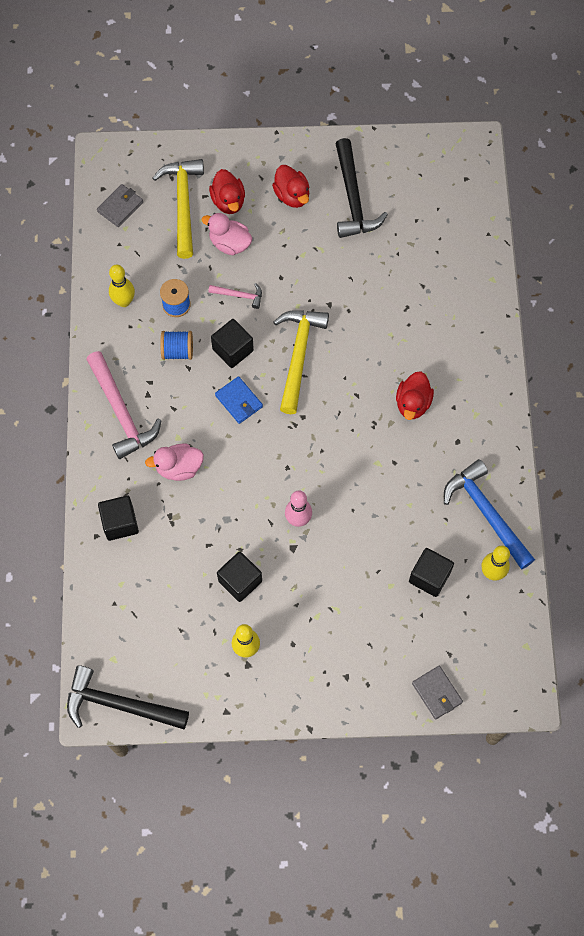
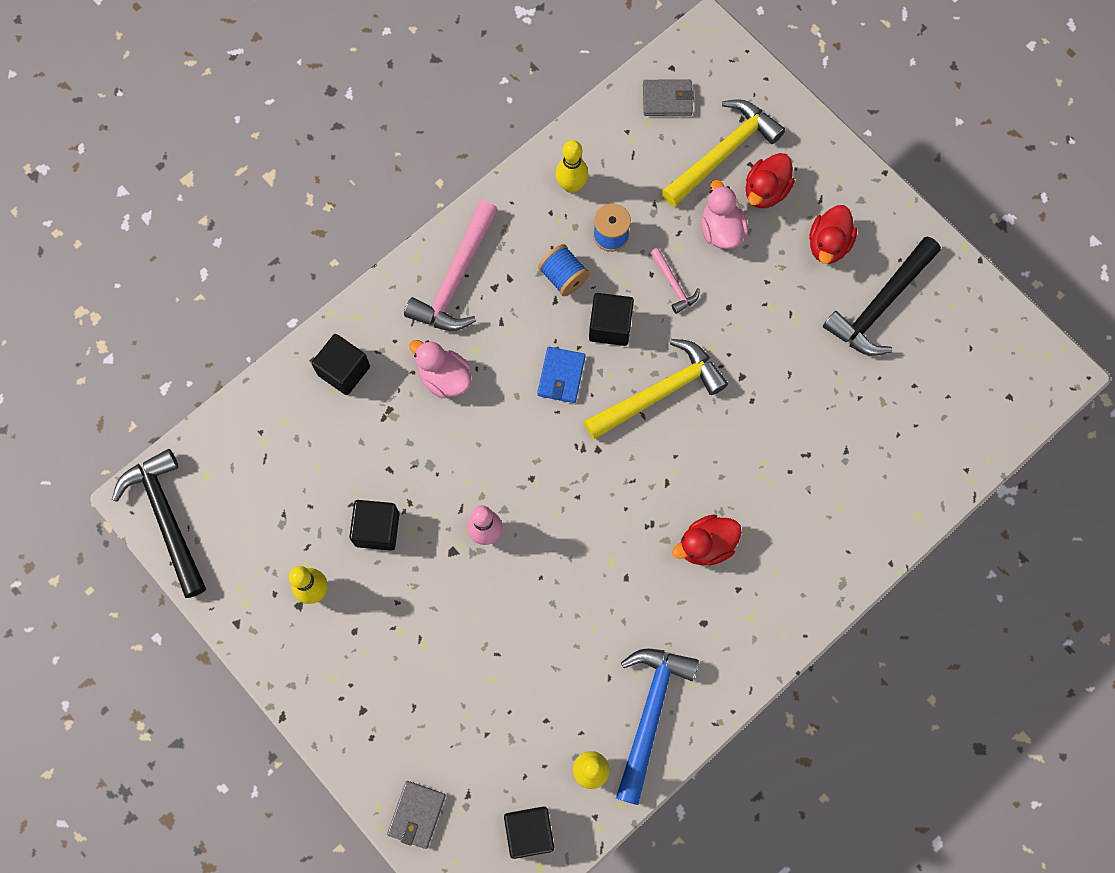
camera: 50 degrees right, 5 degrees up
black cube [409,548,454,597] -> black cube moved to [504,806,554,859]

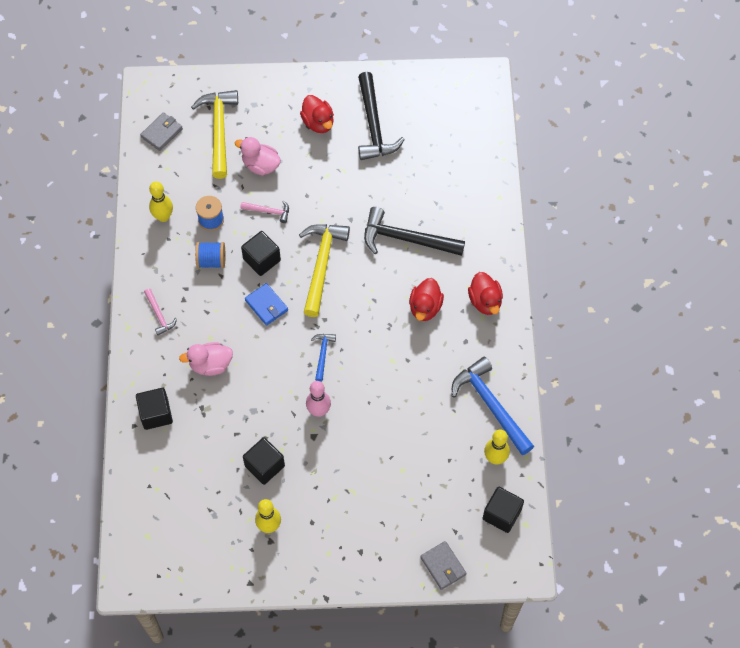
camera: 50 degrees left, 10 degrees down
black hammer [112,449,206,598] -> black hammer moved to [364,207,465,256]
pink hammer [404,200,498,331] -> pink hammer [144,288,177,335], size x0.49
red duck [746,153,795,208] -> red duck moved to [468,272,503,315]
none -> blue hammer [311,334,336,382]

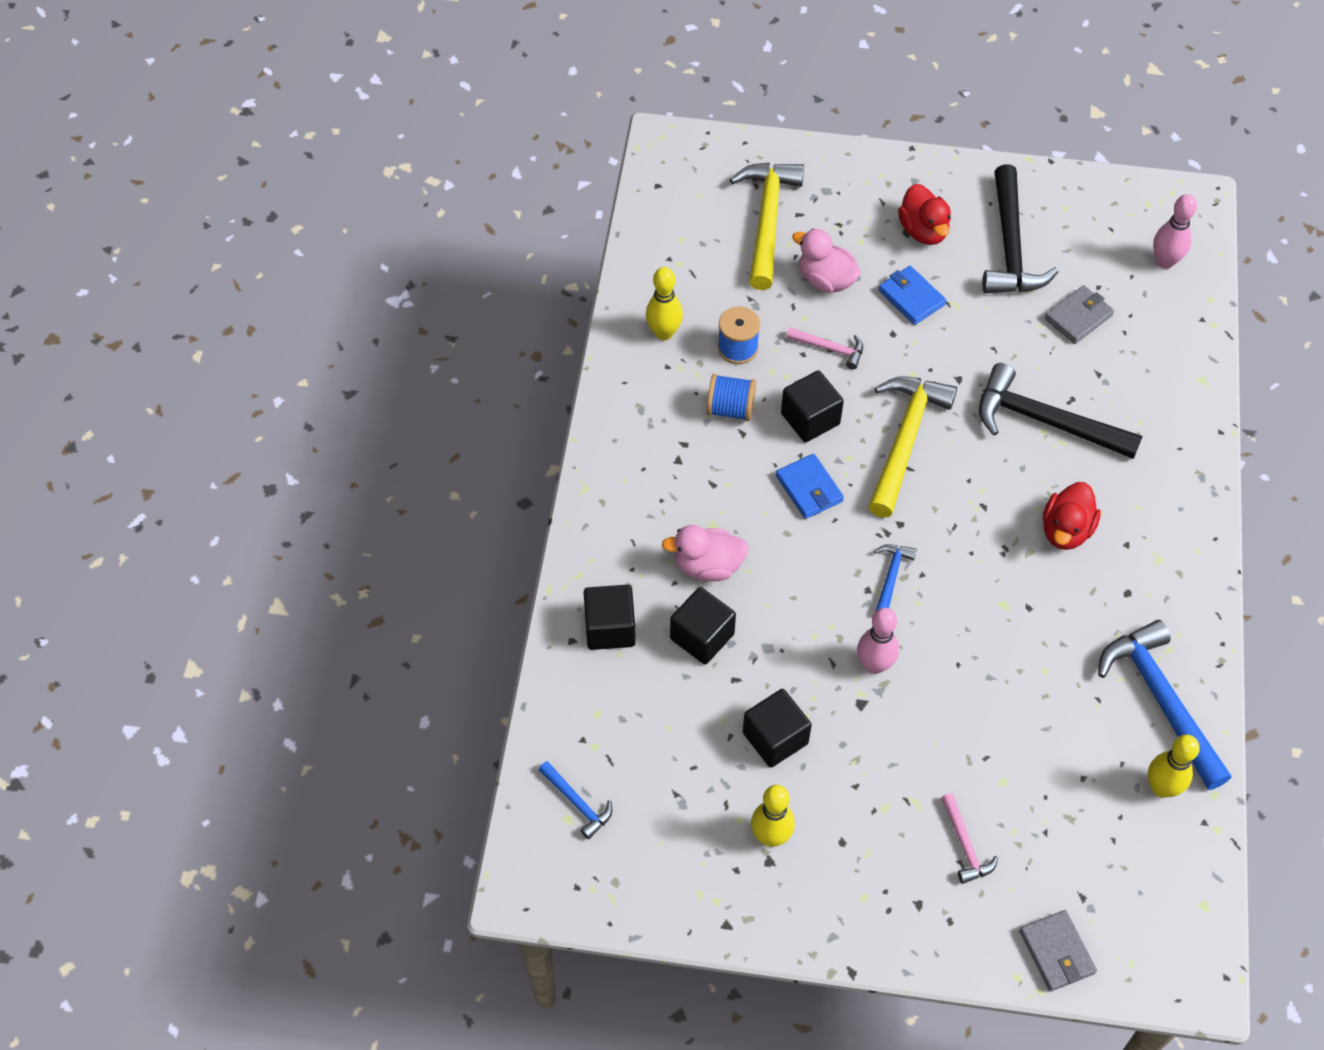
camera: 10 degrees right, 5 degrees down
grey wallet [140,112,183,151] -> grey wallet moved to [1045,285,1114,344]
pink hammer [144,288,177,335] -> pink hammer moved to [941,793,998,884]
red duck [468,272,503,315] -> none
black cube [483,487,524,533] -> black cube moved to [670,587,736,664]
none -> blue hammer [539,761,612,839]
none -> blue wallet [878,266,946,325]
none -> pink bowling pin [1153,194,1197,269]

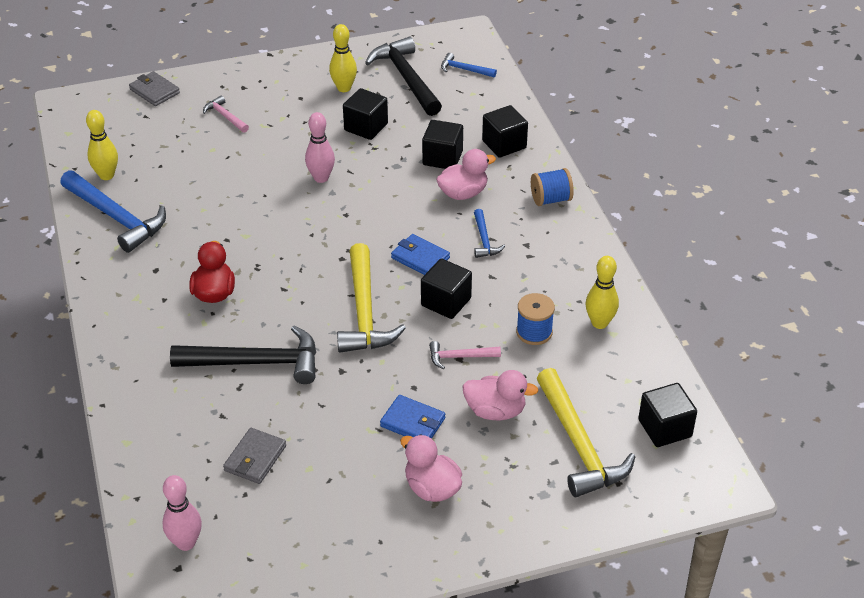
camera: 155 degrees right, 15 degrees down
blue spool [707,374,756,421] -> blue spool moved to [531,168,574,206]
blue hammer [874,544,917,612] -> blue hammer moved to [474,209,505,258]
red duck [898,184,951,245] -> pink duck [400,434,462,502]
black hammer [983,164,1059,293] -> black hammer moved to [365,36,442,116]
none -> black cube [638,383,697,447]

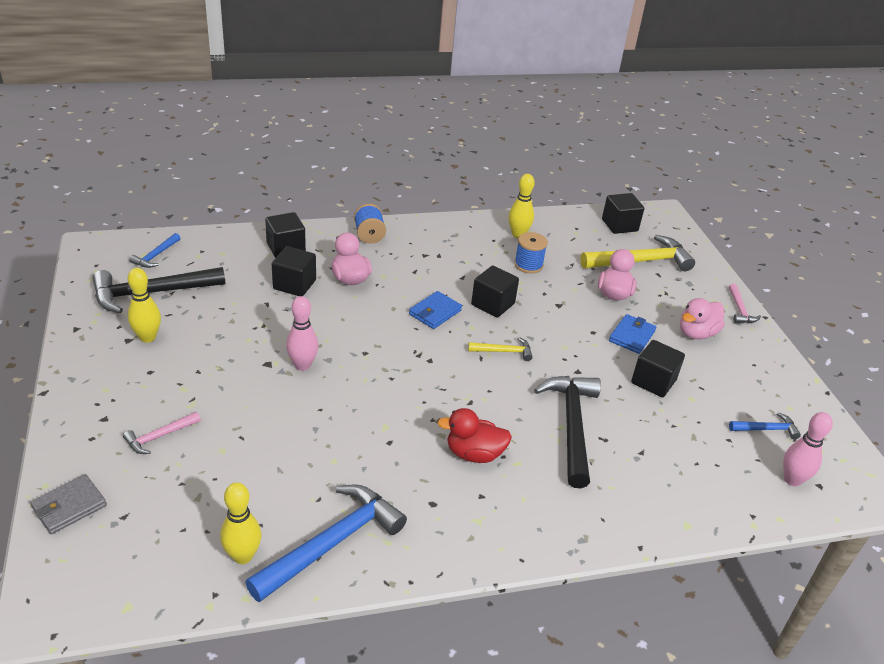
camera: 90 degrees left, 5 degrees down
grey wallet [223,428,286,484] -> none
yellow hammer [337,243,406,353] -> yellow hammer [468,337,533,361], size x0.49
black cube [343,88,388,140] -> black cube moved to [631,340,685,397]
pink hammer [429,341,501,369] -> pink hammer moved to [729,284,761,323]
blue hammer [474,209,505,258] -> blue hammer moved to [729,412,801,440]

